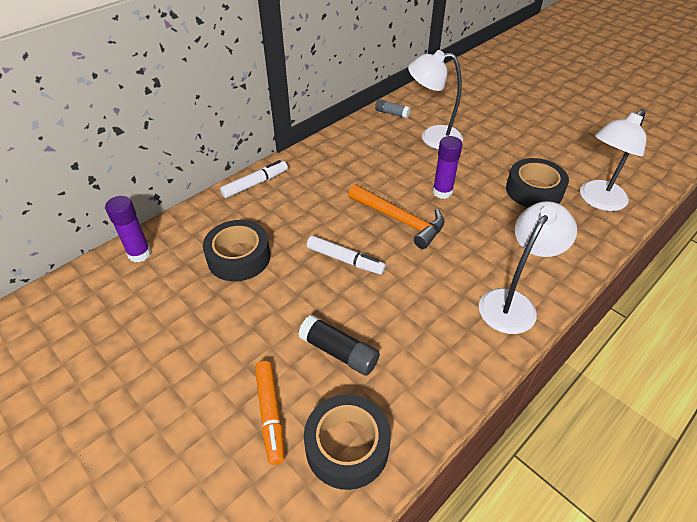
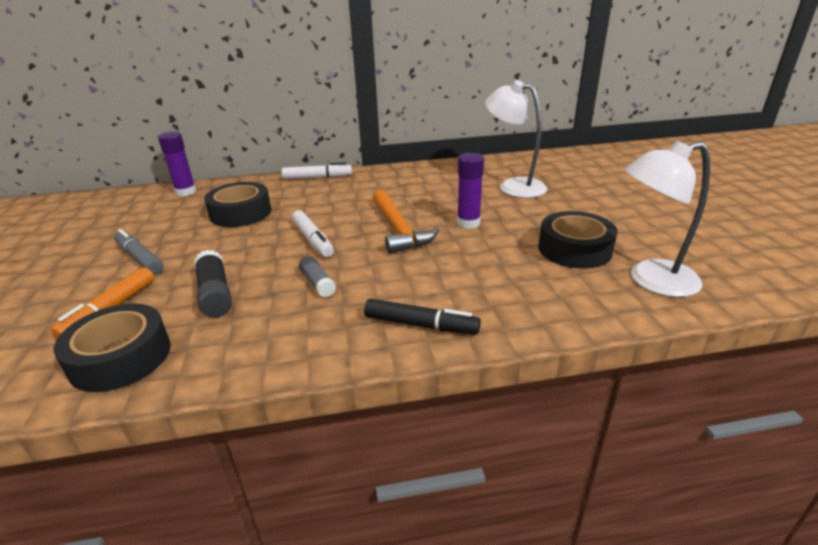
camera: 35 degrees right, 15 degrees down
grey glue stick [375,99,410,118] -> grey glue stick moved to [299,256,336,298]
white lamp [479,201,577,334] -> black marker [364,299,481,334]
none -> grey marker [114,229,164,274]

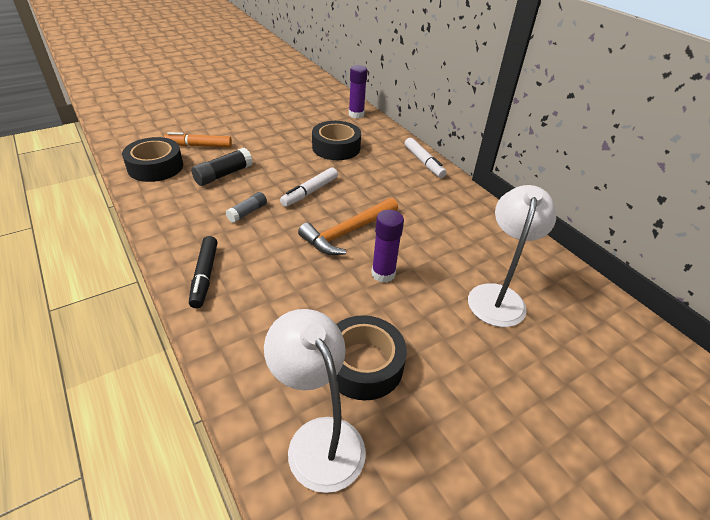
camera: 65 degrees right, 10 degrees up
grey marker [114,229,164,274] -> none

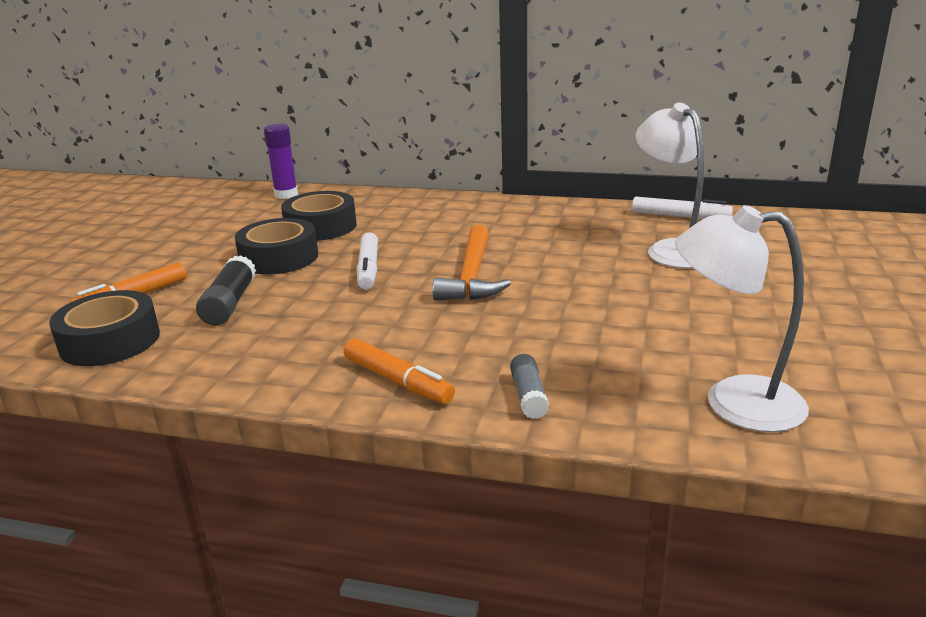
camera: 40 degrees left, 15 degrees down
black marker [189,236,217,308] -> orange marker [344,338,455,404]
grey glue stick [226,192,267,223] -> grey glue stick moved to [510,354,549,419]
black tape [336,315,407,400] -> black tape moved to [235,218,318,274]
purple glue stick [371,210,404,283] -> none
white marker [405,138,447,178] -> white marker moved to [632,197,733,220]

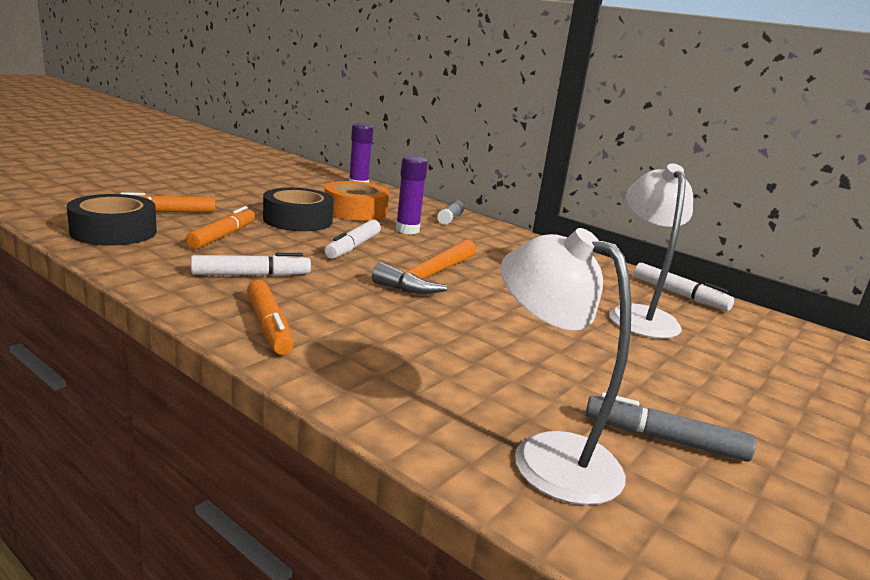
camera: 20 degrees right, 5 degrees down
black glue stick [196,255,256,325] -> orange marker [186,206,255,249]
black tape [281,191,357,241] -> orange tape [325,181,389,221]
grey glue stick [510,354,549,419] -> grey glue stick moved to [437,200,464,225]
none -> white marker [191,253,311,276]
none -> purple glue stick [396,156,428,234]
none -> grey marker [586,392,756,462]

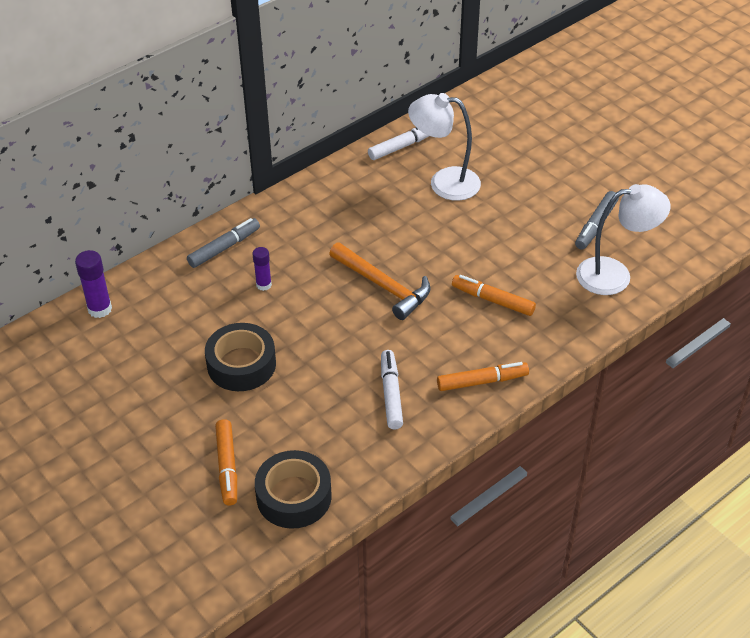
camera: 75 degrees left, 25 degrees up
orange marker [186,206,255,249] -> orange marker moved to [452,275,536,316]
white marker [324,220,381,259] -> none
orange tape [325,181,389,221] -> none
purple glue stick [396,156,428,234] -> purple glue stick [252,247,272,291], size x0.66
grey glue stick [437,200,464,225] -> grey marker [187,218,260,268]
white lamp [500,228,631,505] -> white lamp turned 150 degrees counterclockwise [576,184,671,295]

